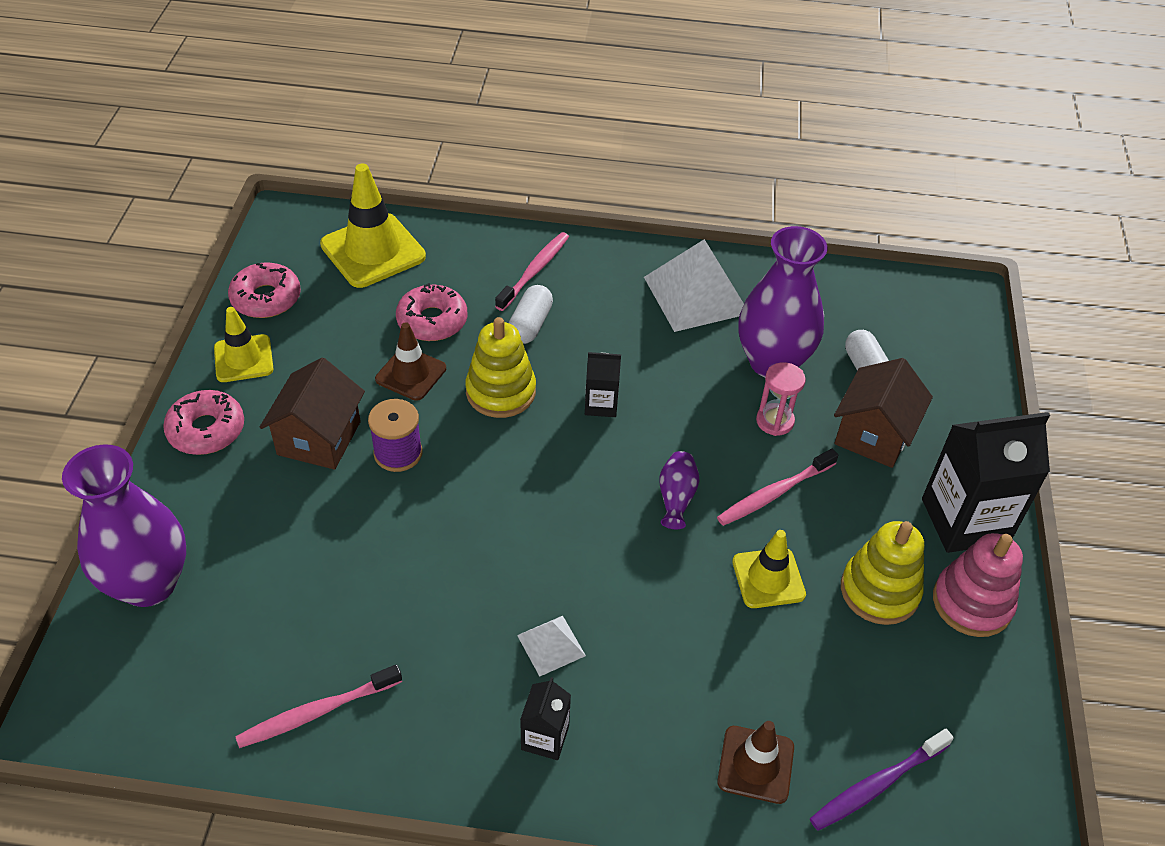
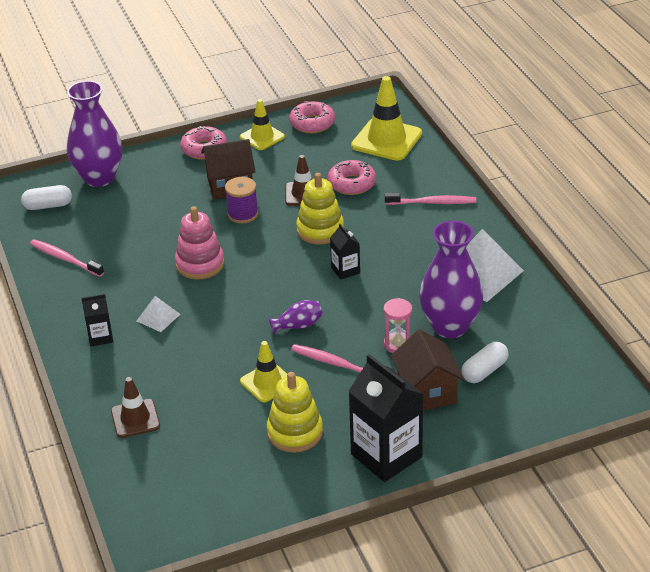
camera: 65 degrees right, 10 degrees down
white capsule [509,285,553,344] -> white capsule moved to [21,185,72,210]
purple toothbrush [810,729,954,831] -> none
brown house [834,358,933,468] -> brown house turned 75 degrees clockwise [391,329,465,411]
pink stacking toy [933,533,1023,637] -> pink stacking toy moved to [175,206,224,280]

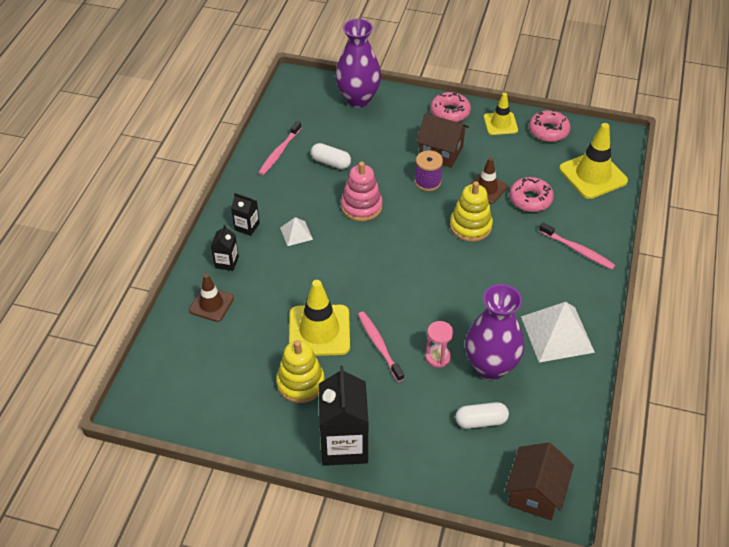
camera: 35 degrees right, 10 degrees up
white capsule [21,185,72,210] -> white capsule moved to [311,143,351,169]
pink toothbrush [30,239,104,277] -> pink toothbrush turned 135 degrees counterclockwise [258,121,301,175]
yellow traffic cone [240,341,287,402] -> yellow traffic cone [289,280,350,356], size x1.64
purple vase [269,300,323,334] -> none
black carton [330,224,360,280] -> black carton moved to [211,224,239,271]
brown house [391,329,465,411] -> brown house moved to [505,443,574,520]

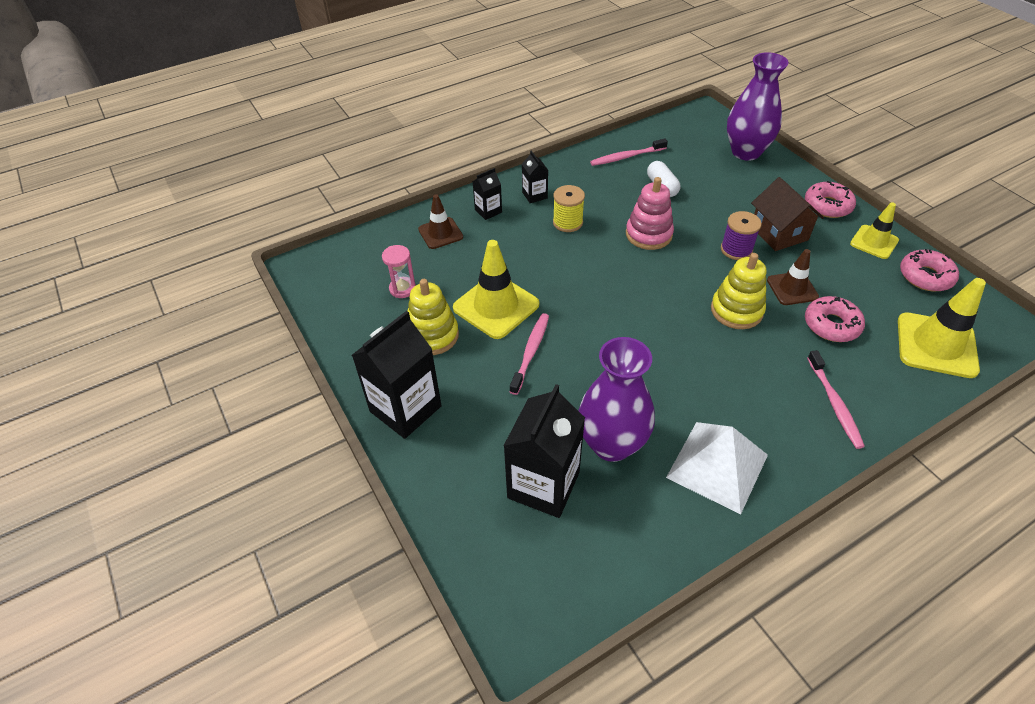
camera: 45 degrees right, 0 degrees up
white pyramid [280,217,313,246] -> yellow spool [553,185,585,232]
pink hourglass [425,321,454,368] -> pink hourglass moved to [382,245,416,298]
white capsule [455,402,509,429] -> black carton [504,384,585,518]
brown house [505,443,574,520] -> none

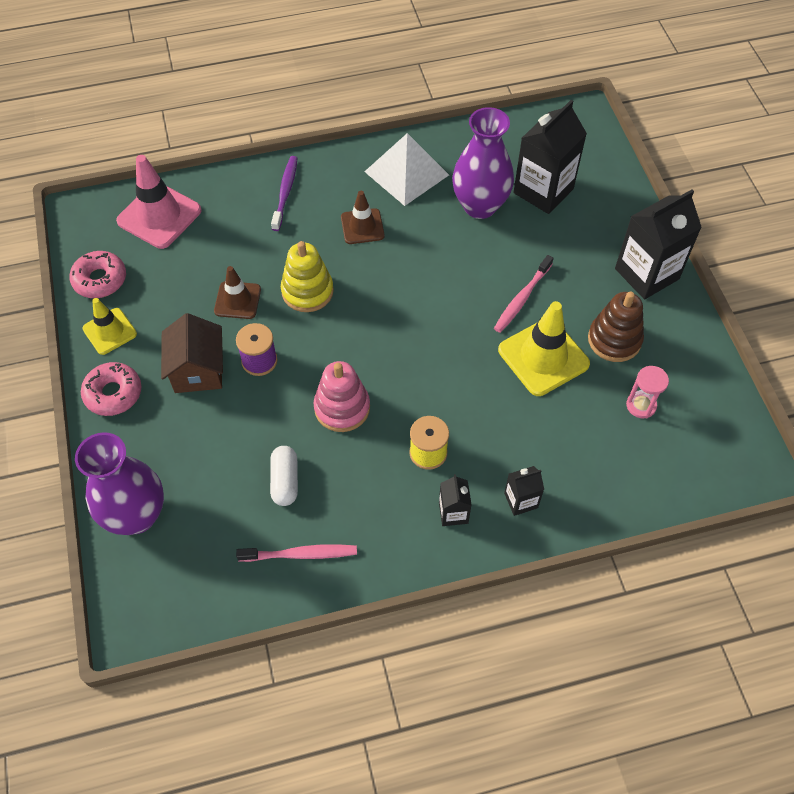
camera: 165 degrees left, 10 degrees up
yellow stacking toy [408,279,459,355] -> brown stacking toy [588,292,644,362]
brown traffic cone [418,194,463,249] -> brown traffic cone moved to [341,191,384,244]
pink donut [805,296,865,342] -> none
pink toothbrush [807,350,865,449] -> purple toothbrush [271,156,298,231]
yellow traffic cone [898,278,986,378] -> pink traffic cone [116,155,202,249]

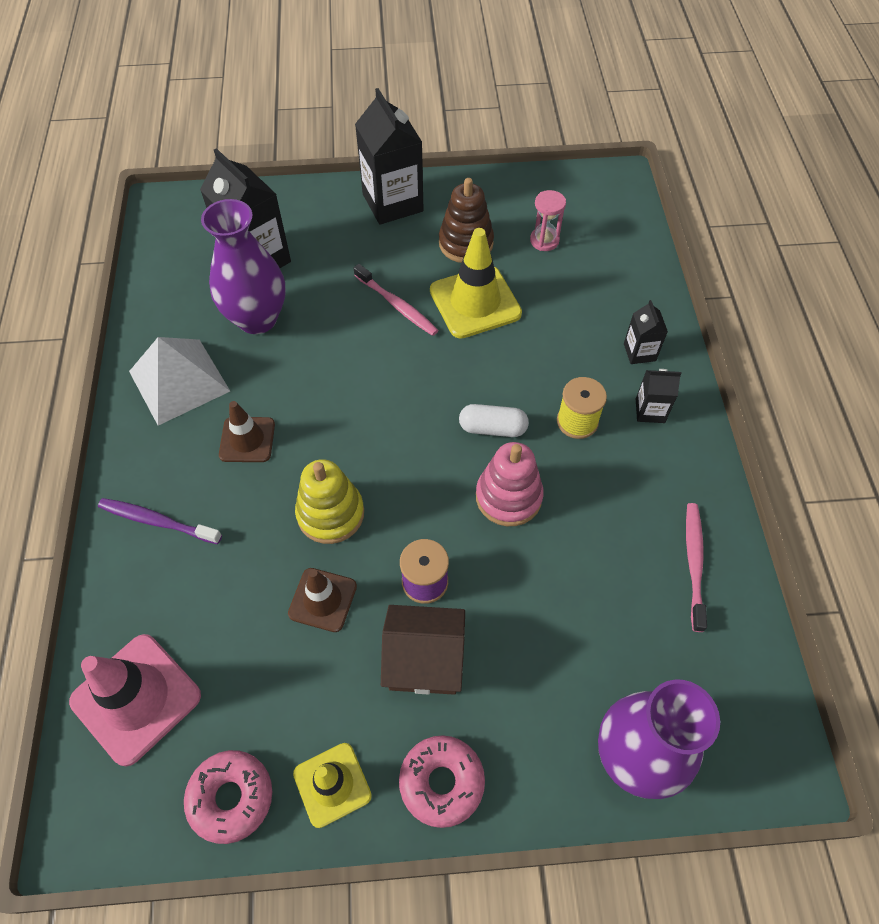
camera: 80 degrees left, 0 degrees up
white capsule [270,446,298,506] -> white capsule moved to [459,404,529,437]

